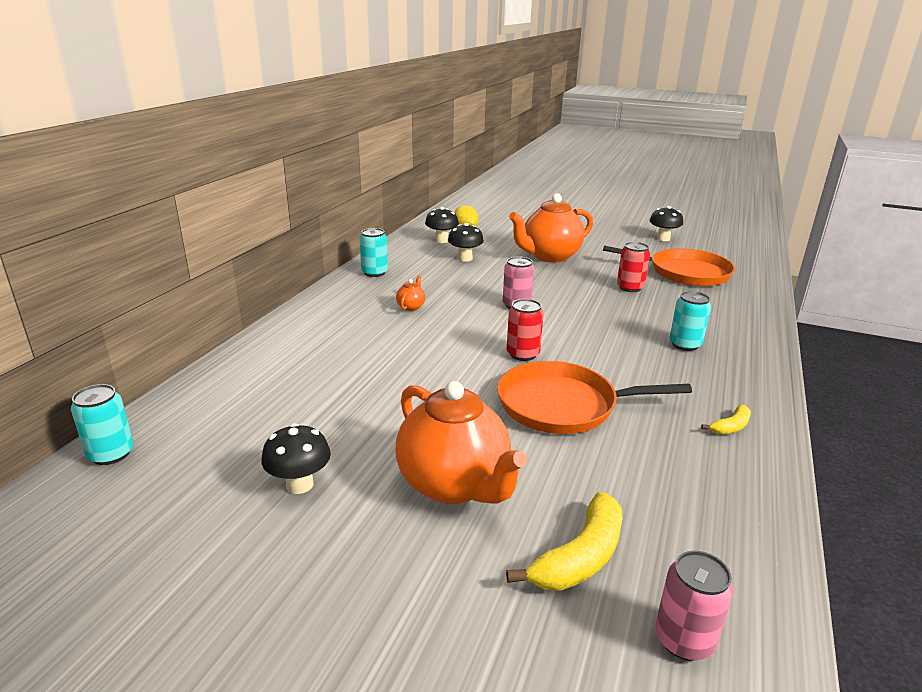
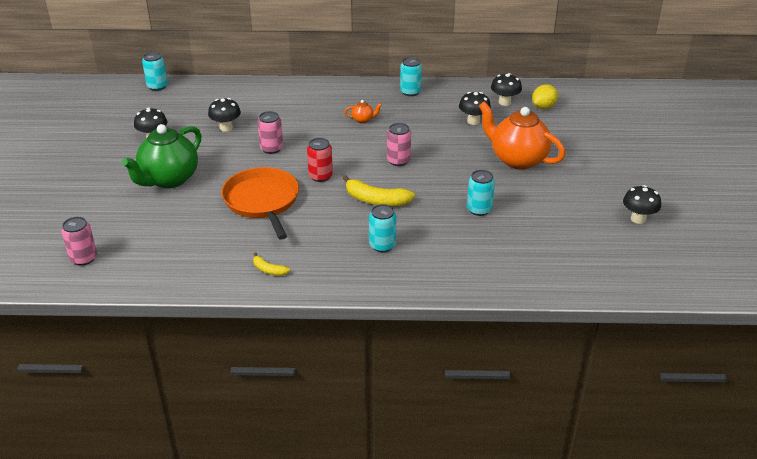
camera: 70 degrees right, 10 degrees up
orange teapot [395,381,527,504] -> green teapot [121,124,202,188]
yellow banana [506,492,622,591] -> yellow banana moved to [343,175,415,206]
orange pan [603,246,735,286] -> none
red can [617,242,650,292] -> turquoise can [467,170,495,216]
none -> black mushroom [208,98,241,132]
none -> pink can [257,111,283,154]

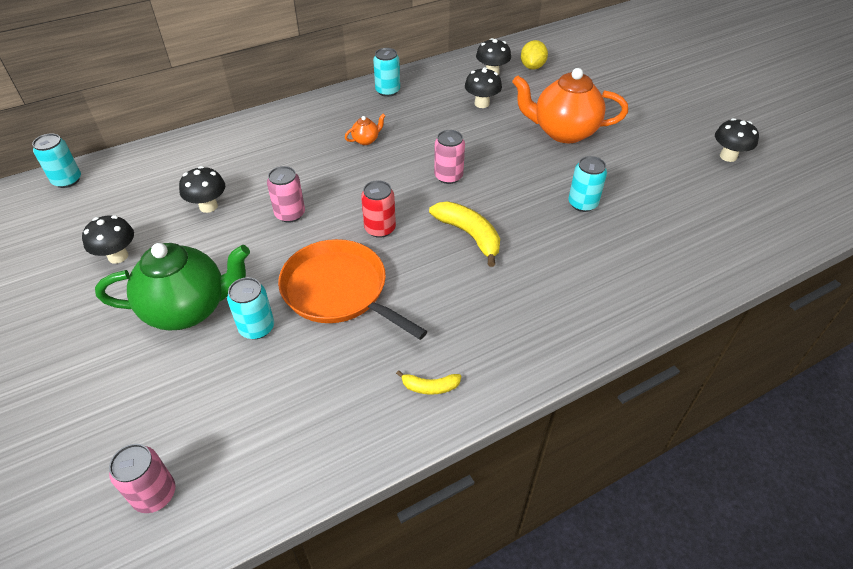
camera: 30 degrees left, 10 degrees up
green teapot [121,124,202,188] -> green teapot turned 105 degrees counterclockwise [95,243,250,331]
yellow banana [343,175,415,206] -> yellow banana turned 120 degrees counterclockwise [429,201,500,267]
turquoise can [369,204,396,252] -> turquoise can moved to [227,277,274,339]

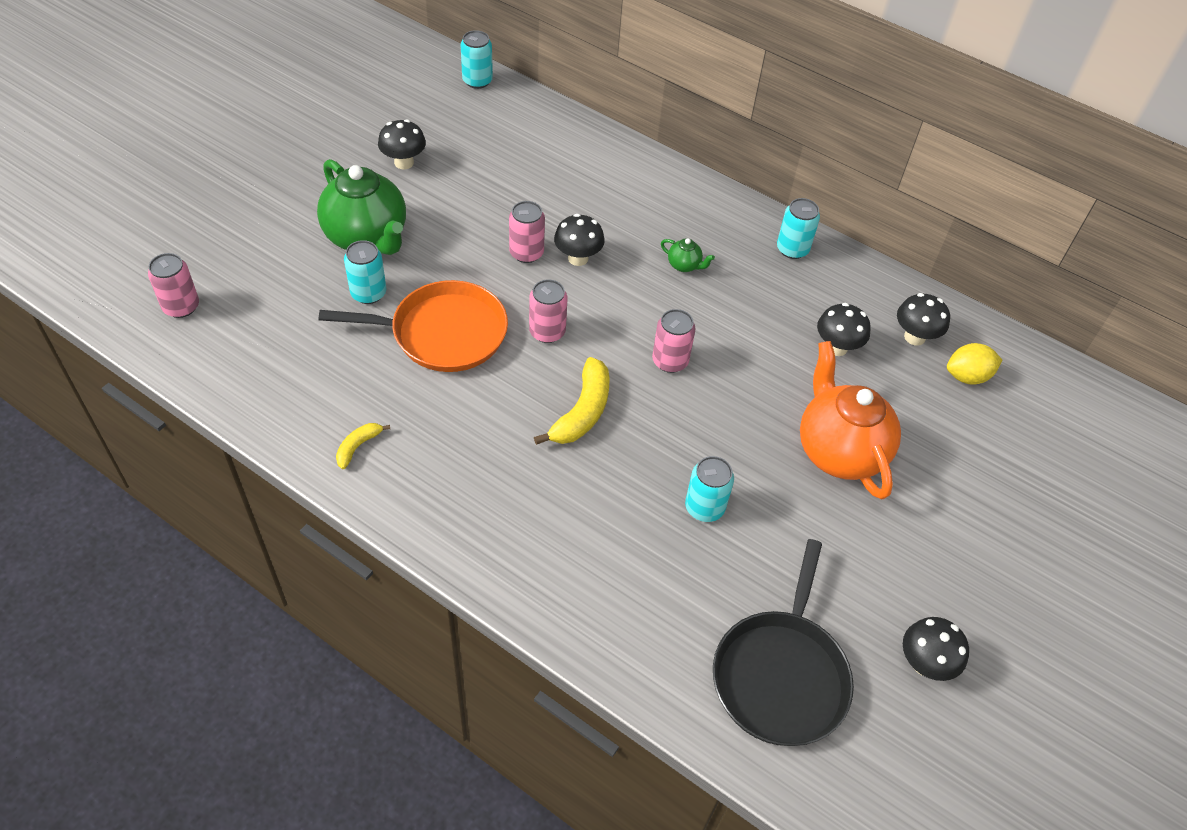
camera: 60 degrees right, 5 degrees up
black mushroom [179,166,225,213] -> black mushroom moved to [554,214,605,266]
orange pan [278,239,428,340] -> orange pan turned 75 degrees clockwise [319,280,508,372]
orange teapot [345,114,385,145] -> green teapot [661,238,715,272]
red can [361,180,396,238] -> pink can [529,279,567,343]
yellow banana [396,370,461,395] -> yellow banana turned 60 degrees clockwise [336,423,390,469]
none -> black pan [713,539,854,746]

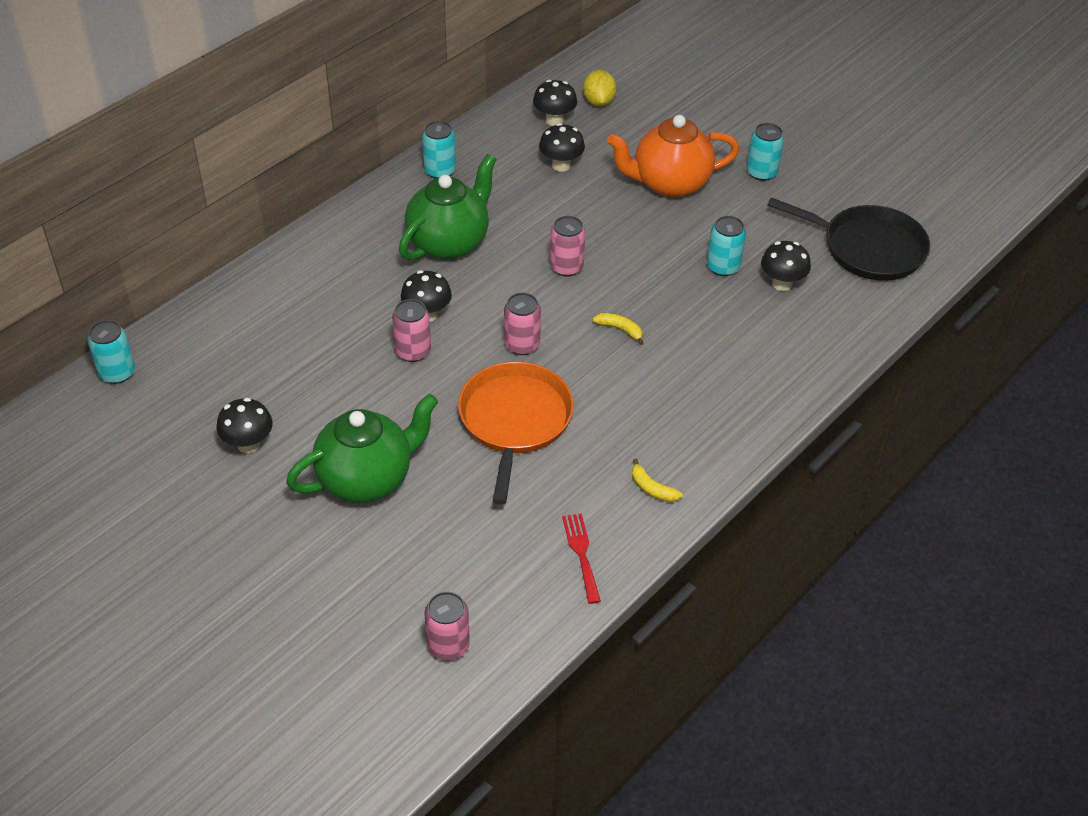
camera: 80 degrees left, 5 degrees down
turquoise can [344,240,387,304] -> turquoise can moved to [747,123,784,181]
yellow banana [534,357,610,445] -> yellow banana [592,313,644,345], size x0.54
green teapot [661,238,715,272] -> green teapot [399,154,496,261], size x2.48
black mushroom [903,617,969,681] -> black mushroom moved to [761,241,811,291]
none -> red fork [562,513,601,604]

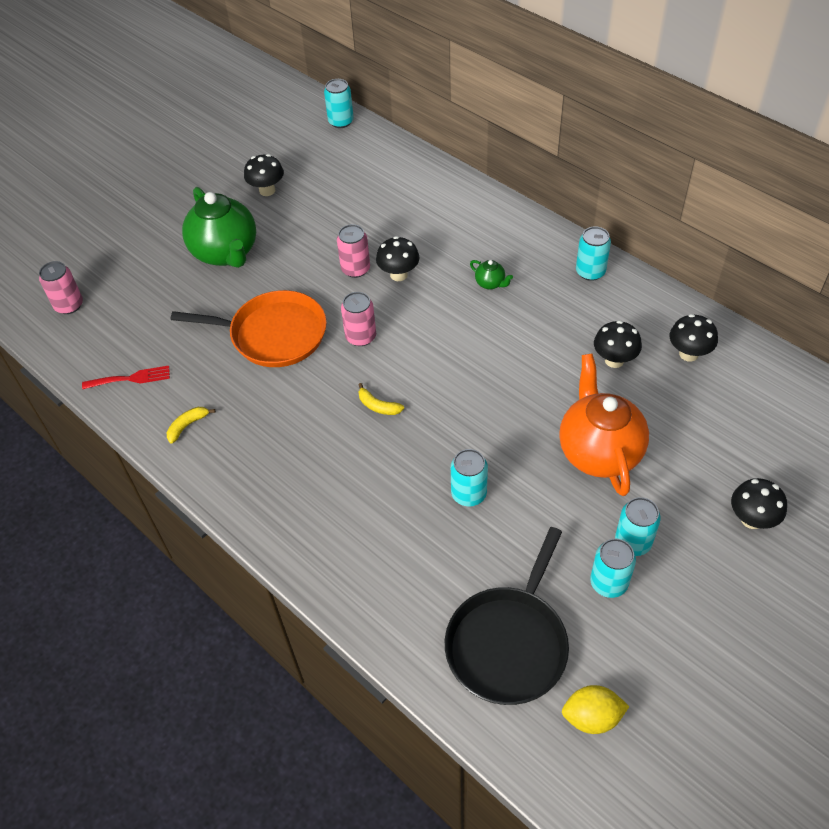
camera: 95 degrees right, 5 degrees up
green teapot [399,154,496,261] -> green teapot [470,260,513,289], size x0.40
pink can [550,216,585,277] -> none
yellow lemon [583,70,617,106] -> yellow lemon moved to [562,685,629,734]
yellow banana [592,313,644,345] -> yellow banana turned 90 degrees clockwise [358,383,404,415]
black mushroom [761,241,811,291] -> black mushroom moved to [731,478,787,529]
none -> turquoise can [590,538,636,598]

